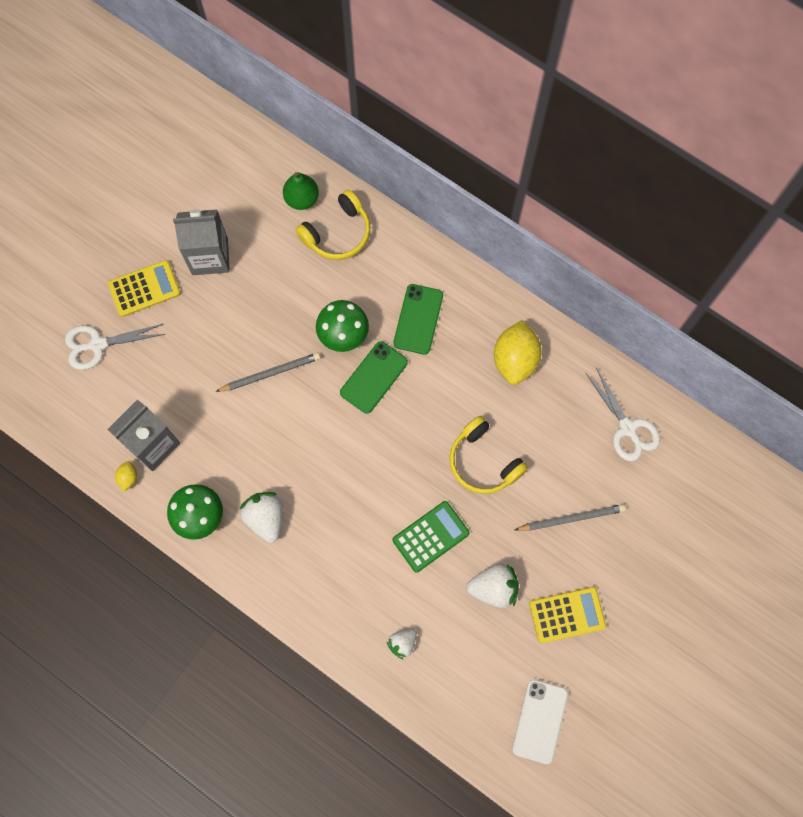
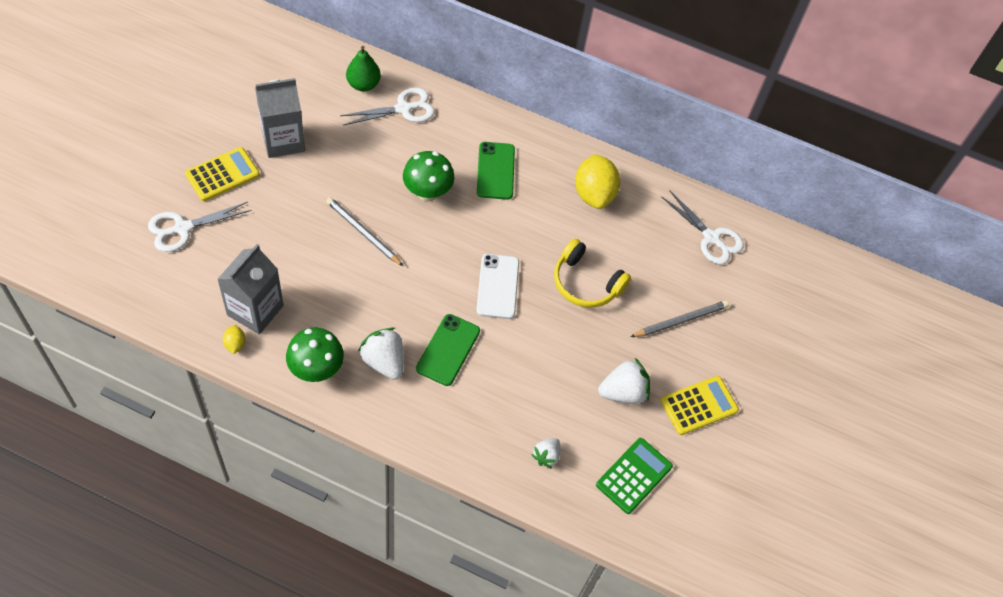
camera: 20 degrees left, 15 degrees down
grey pencil [215,352,320,392] -> grey pencil turned 105 degrees counterclockwise [326,197,403,266]
yellow headphones [295,190,370,260] -> white scissors [340,87,435,125]
green phone [340,341,408,414] -> green phone moved to [416,314,480,386]
green calculator [393,501,470,573] -> green calculator moved to [596,438,673,514]
white phone [512,679,568,764] -> white phone moved to [476,254,519,319]

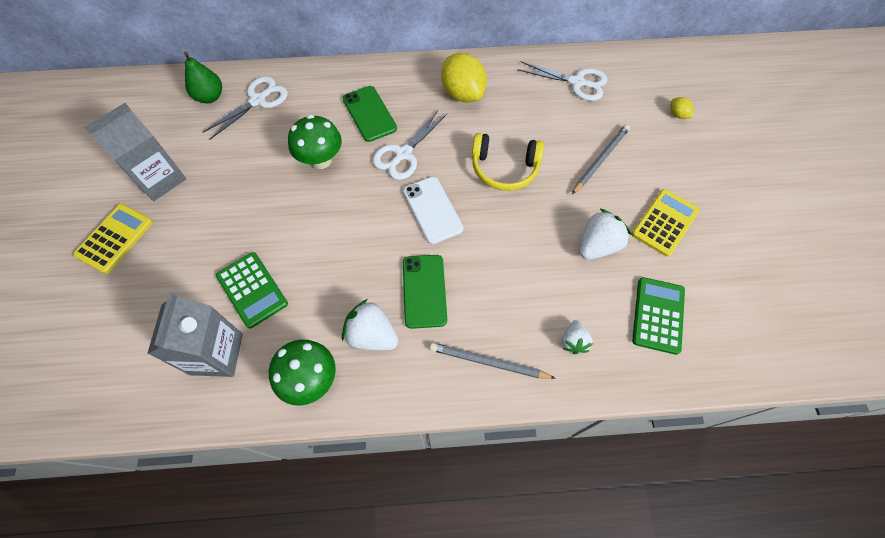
camera: 20 degrees left, 5 degrees up
white scissors [148,202,252,252] -> white scissors moved to [373,110,447,180]
yellow lemon [223,325,246,354] -> yellow lemon moved to [671,97,694,119]
grey pencil [326,197,403,266] -> grey pencil moved to [430,343,556,379]
none -> green calculator [216,252,288,329]

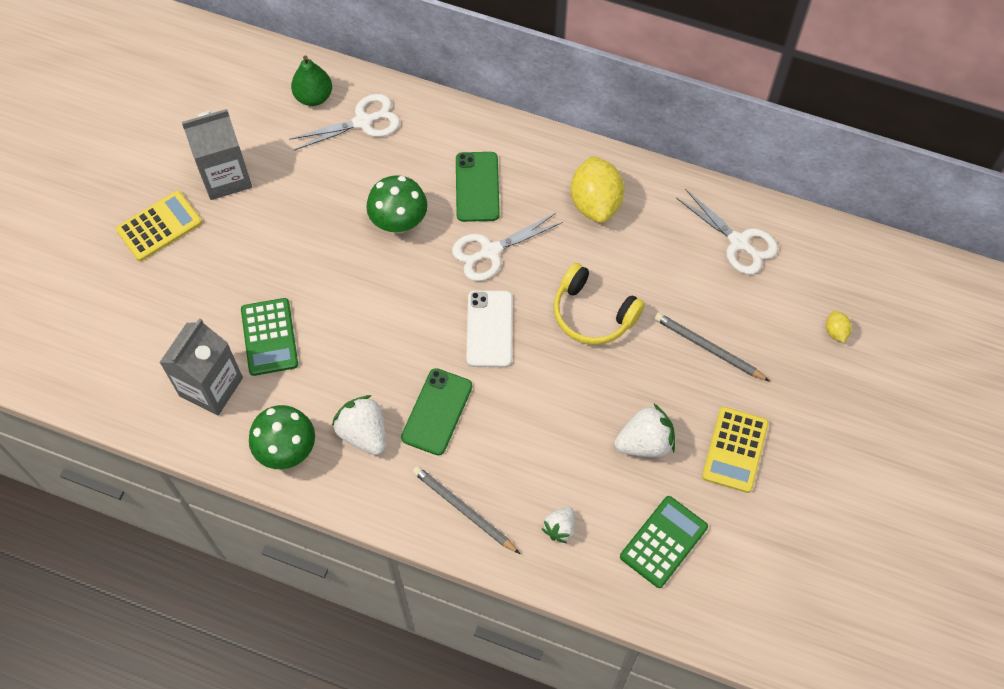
camera: 25 degrees right, 0 degrees up
grey pencil [572,124,630,194] -> grey pencil turned 120 degrees counterclockwise [654,313,769,381]
yellow calculator [632,189,700,257] -> yellow calculator turned 135 degrees clockwise [702,407,769,493]

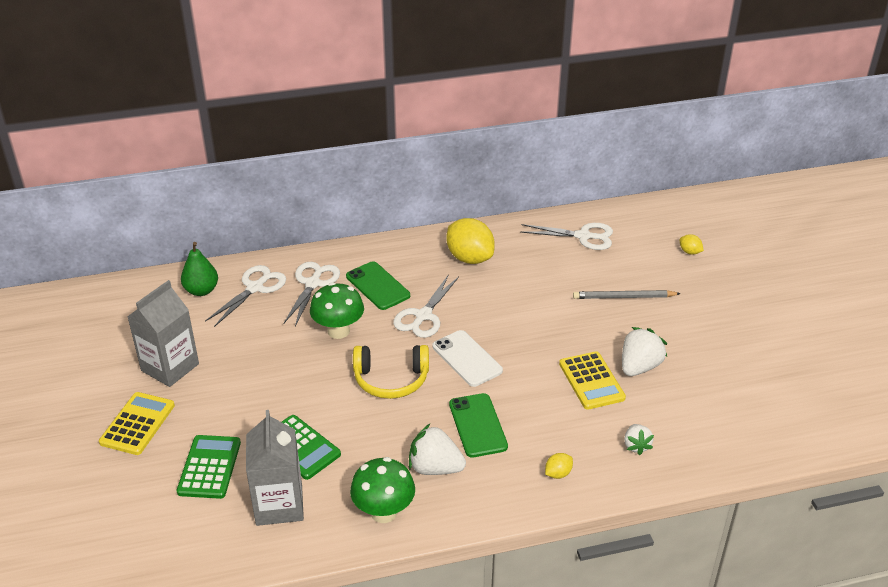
camera: 35 degrees left, 25 degrees down
grey pencil [412,466,520,554] -> yellow lemon [545,453,573,479]
yellow headphones [554,263,645,345] -> yellow headphones moved to [353,345,429,399]
green calculator [620,496,708,588] -> green calculator moved to [176,435,241,499]
yellow calculator [702,407,769,493] -> yellow calculator moved to [559,351,626,410]
none -> white scissors [283,262,340,326]

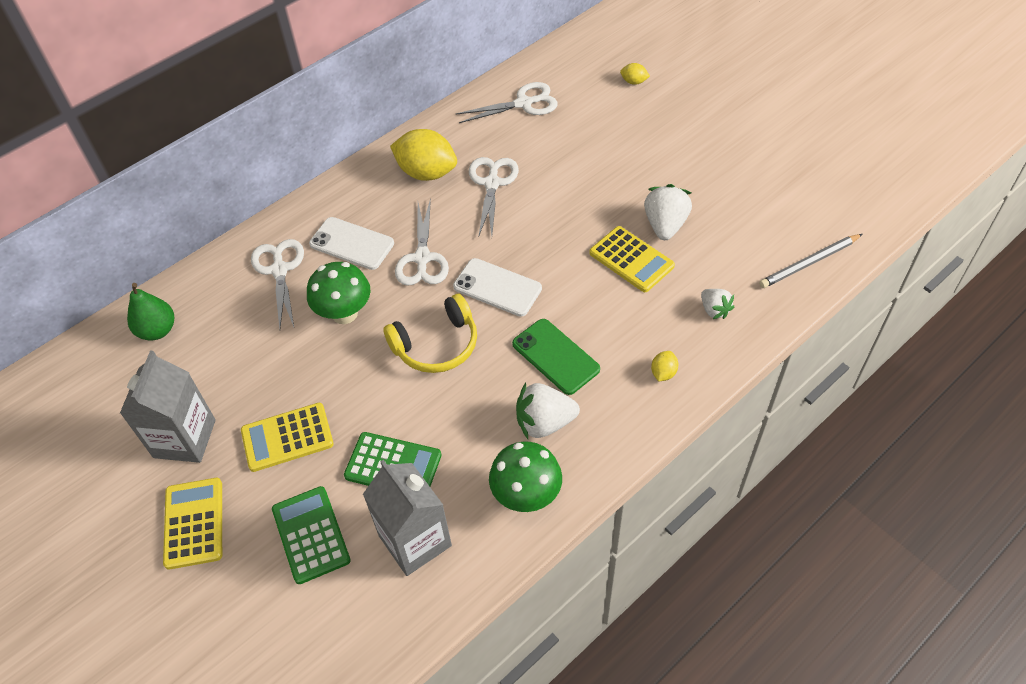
camera: 25 degrees left, 15 degrees up
white scissors [205,265,286,327] -> white scissors moved to [469,157,519,236]
green phone [346,261,410,310] -> white phone [309,217,394,270]
grey pencil [573,290,681,299] -> grey pencil moved to [759,234,862,288]
none -> yellow calculator [241,403,334,472]

